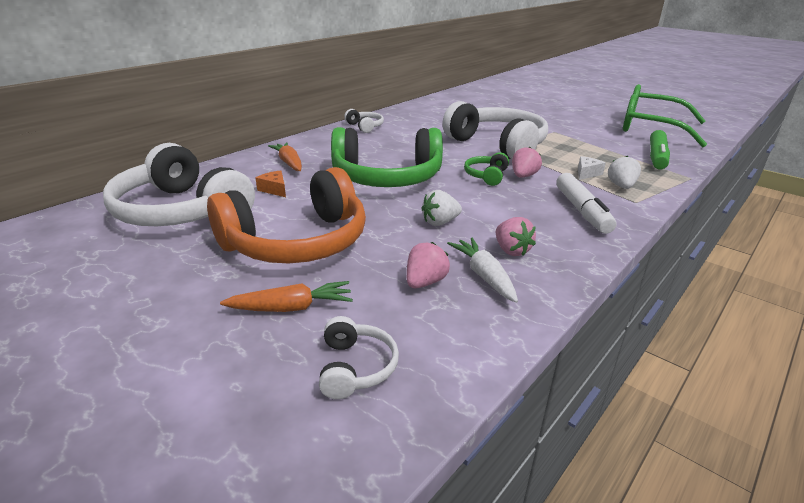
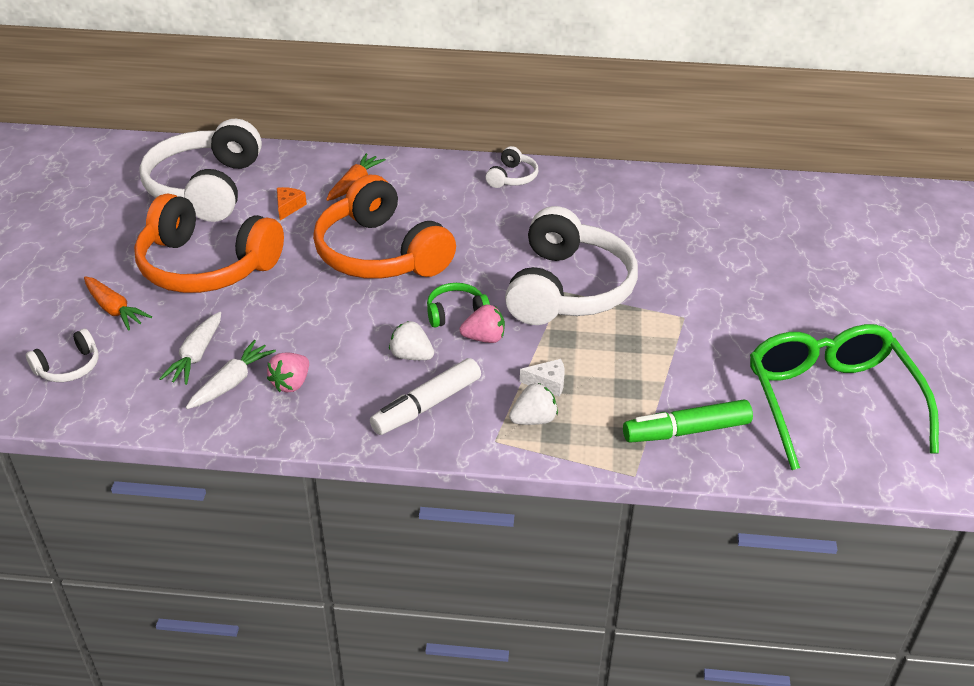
camera: 55 degrees right, 10 degrees up
green headphones [331,127,443,187] -> orange headphones [313,175,456,279]
pink strawberry [407,242,450,288] -> white carrot [159,312,221,385]
white strawberry [421,190,462,226] -> white strawberry moved to [389,321,434,360]

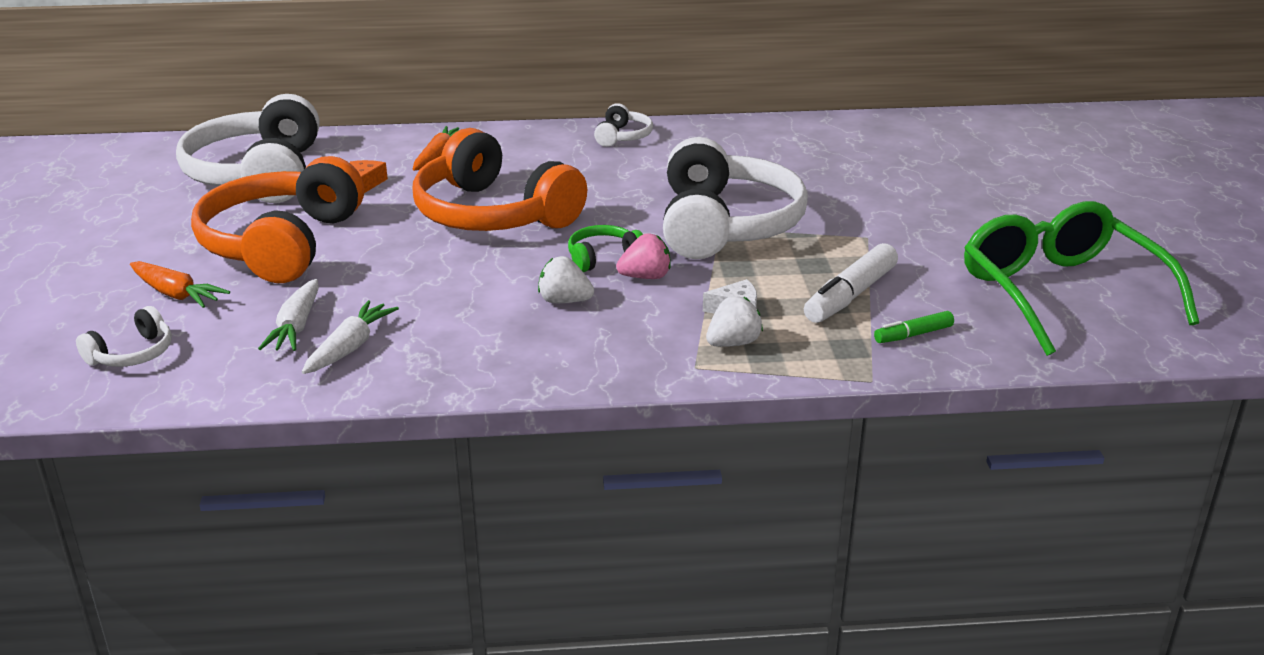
camera: 10 degrees left, 10 degrees down
orange headphones [134,193,284,293] -> orange headphones turned 90 degrees clockwise [191,156,364,283]
pink strawberry [267,353,309,393] -> none
white marker [370,358,481,435] -> white marker moved to [804,243,898,323]
green marker [623,399,753,443] -> green marker [874,311,954,343], size x0.56

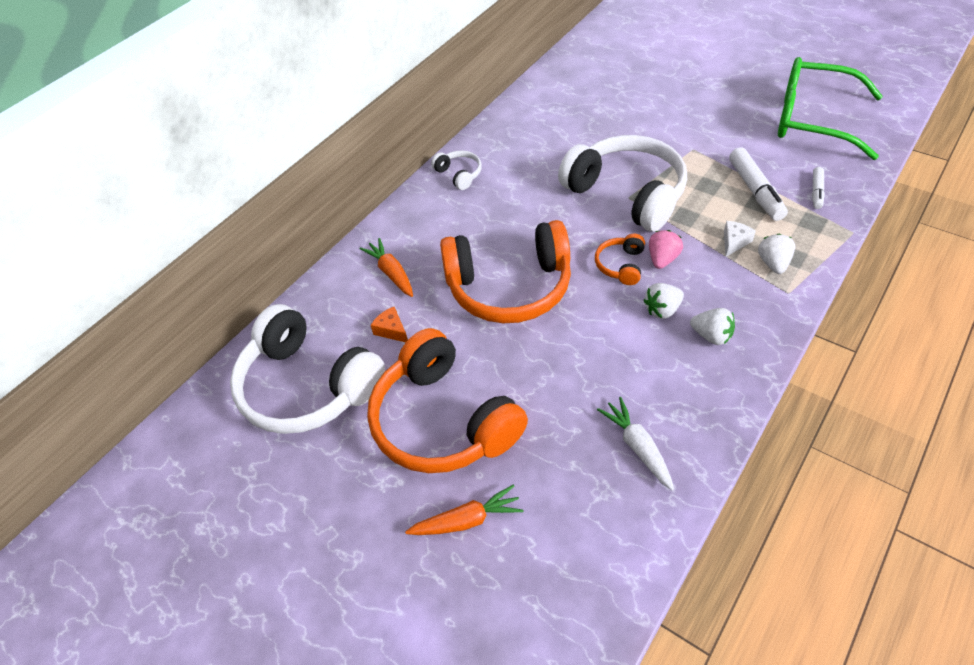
camera: 45 degrees left, 20 degrees up
white headphones [76,306,172,367] -> none
white carrot [258,279,319,351] -> none
green headphones [568,225,643,272] -> orange headphones [595,234,645,285]
green marker [874,311,954,343] -> white marker [812,167,825,209]
none -> white strawberry [690,308,735,345]

